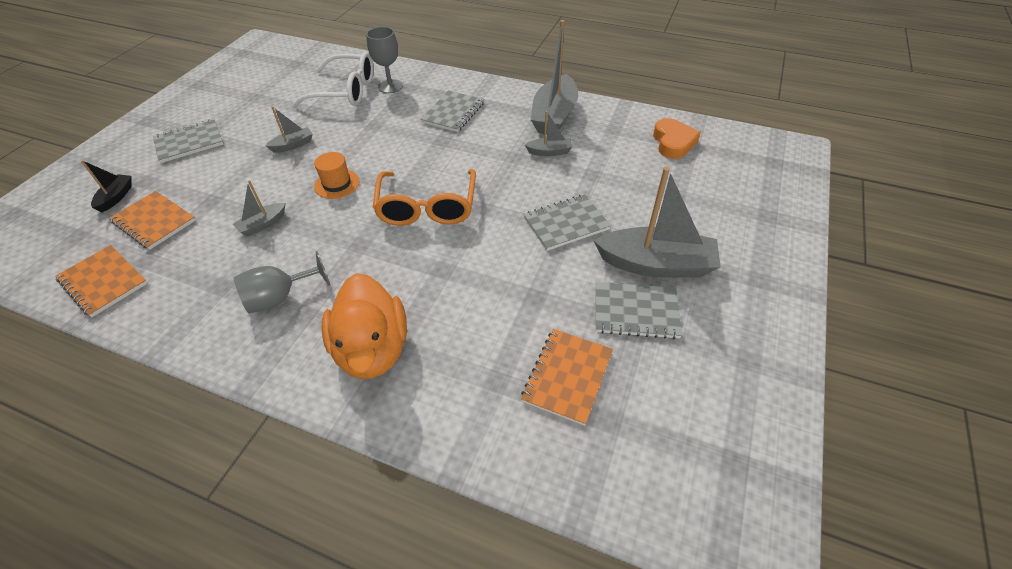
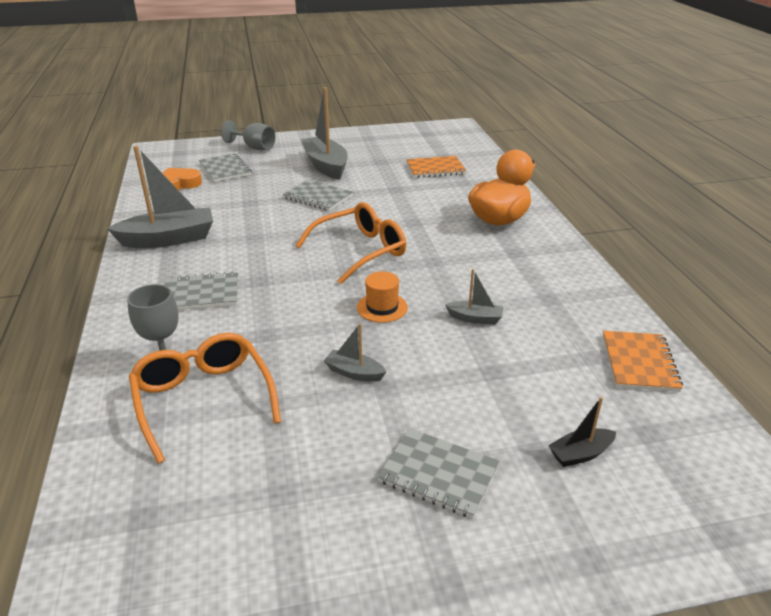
camera: 125 degrees left, 15 degrees down
orange notebook [109,191,196,250] -> none
grey goblet [234,251,330,314] -> grey goblet moved to [221,120,276,150]
white glasses [292,52,374,108] -> orange glasses [129,333,281,464]
grey boat [525,111,573,156] -> none
grey notebook [596,282,682,339] -> grey notebook moved to [199,153,252,182]

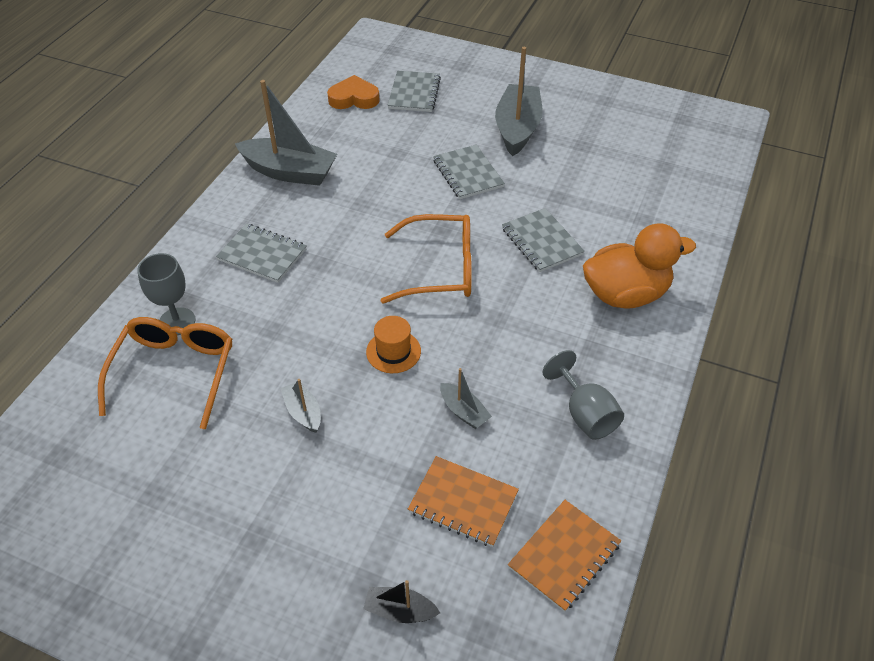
camera: 35 degrees right, 15 degrees up
grey goblet [221,120,276,150] -> grey goblet moved to [542,350,624,440]
grey notebook [377,428,500,519] -> grey notebook moved to [502,208,585,272]
orange notebook [406,156,466,178] -> orange notebook moved to [408,456,519,547]

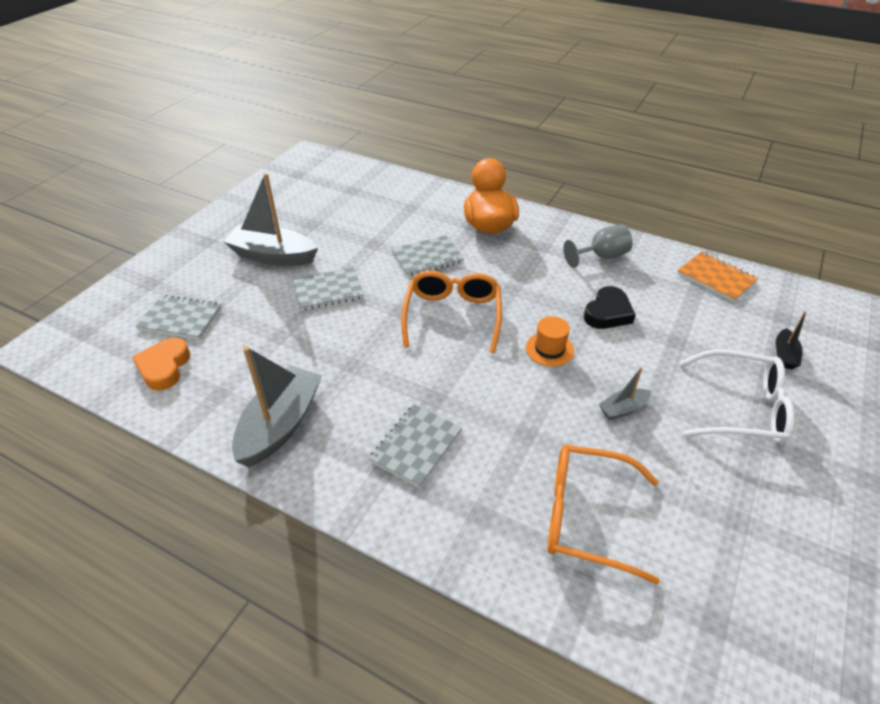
camera: 85 degrees left, 5 degrees down
grey goblet [137,253,196,335] -> none
orange notebook [408,456,519,547] -> none
grey boat [440,368,492,429] -> black heart [584,286,636,329]
none -> white glasses [679,349,795,445]

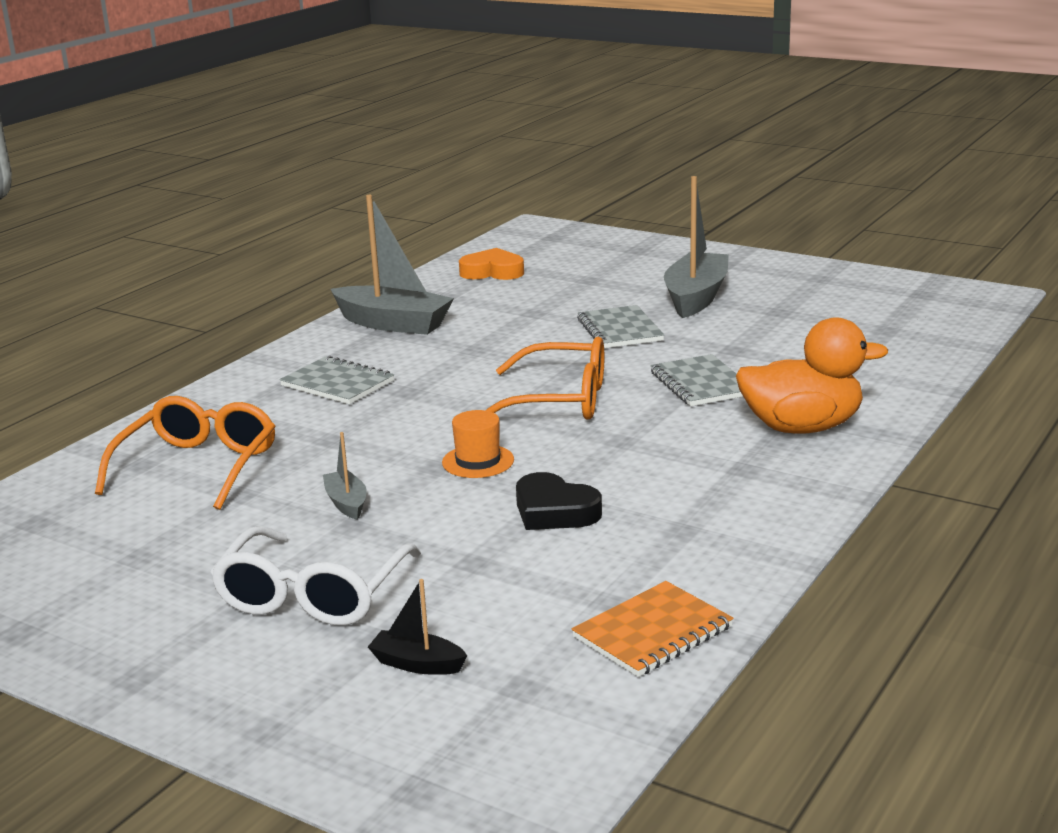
camera: 95 degrees right, 20 degrees down
grey notebook [136,295,222,340] -> none
grey goblet [563,224,633,268] -> none

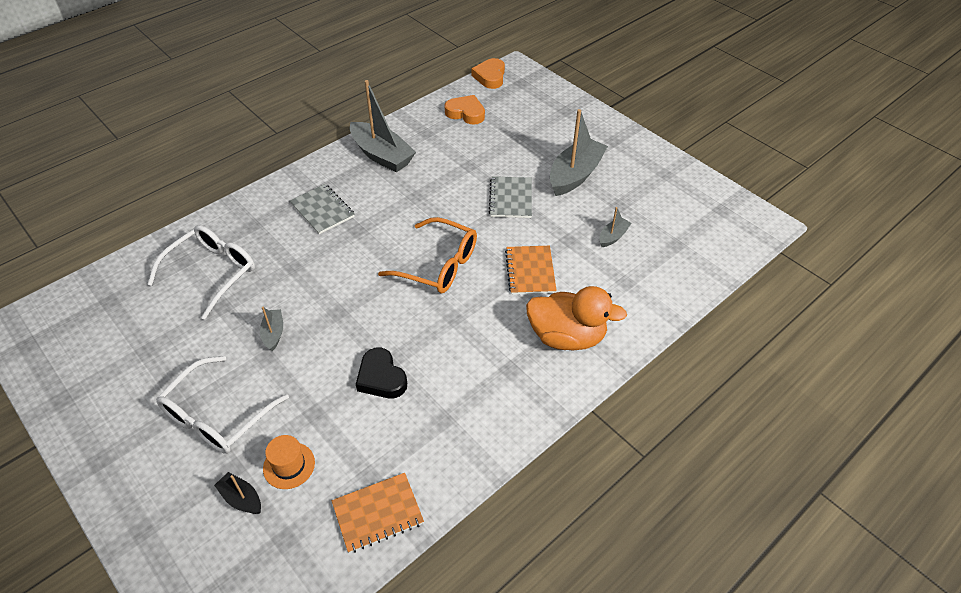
camera: 15 degrees right, 25 degrees up
orange glasses [95,396,275,510] -> white glasses [147,225,255,320]
orange hat [442,410,514,478] -> orange hat moved to [263,435,315,489]
grey notebook [650,354,743,406] -> orange notebook [505,246,557,295]
none -> orange heart [472,58,505,89]
none -> grey boat [599,207,631,247]

